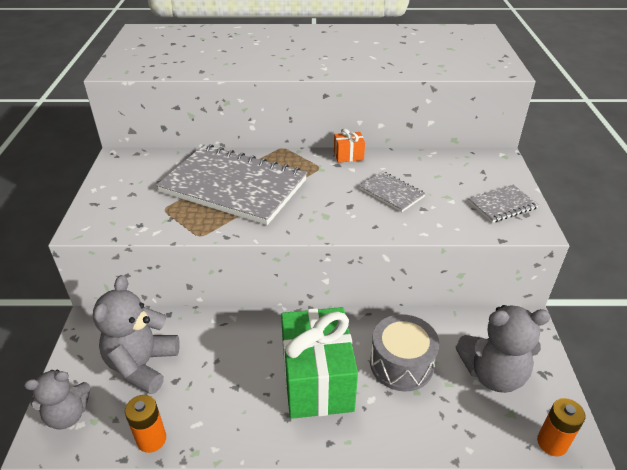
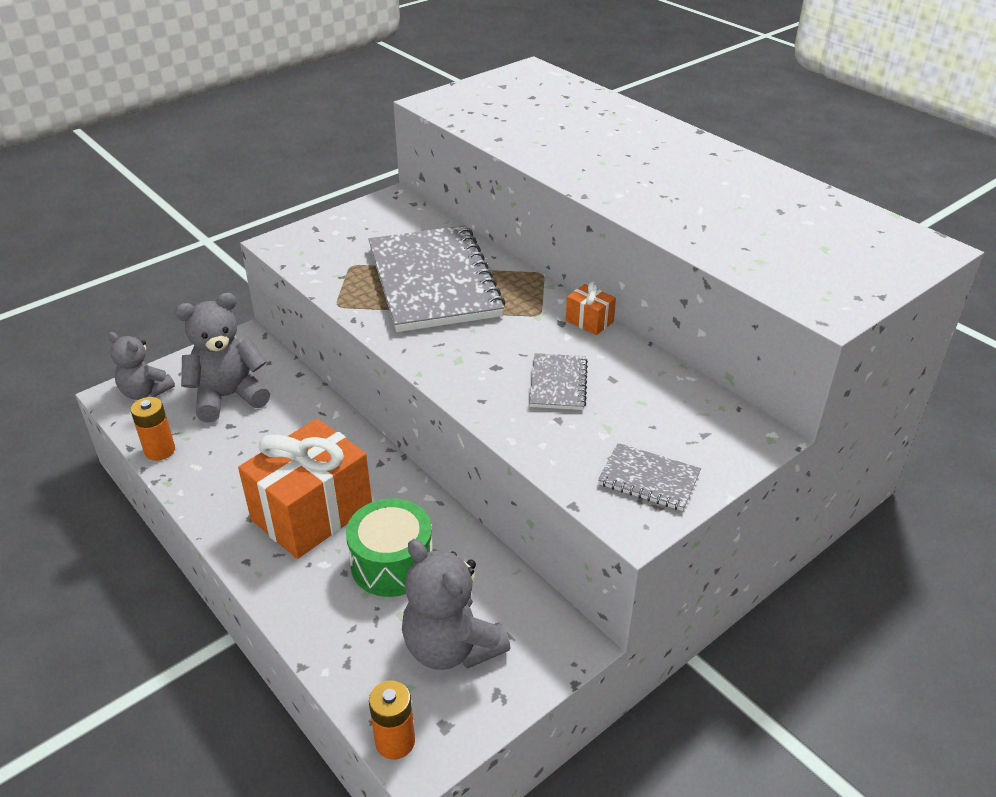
camera: 50 degrees right, 0 degrees up
green gift [281,307,358,419] -> orange gift [238,418,372,559]
grey drum [370,314,439,392] -> green drum [346,499,433,597]

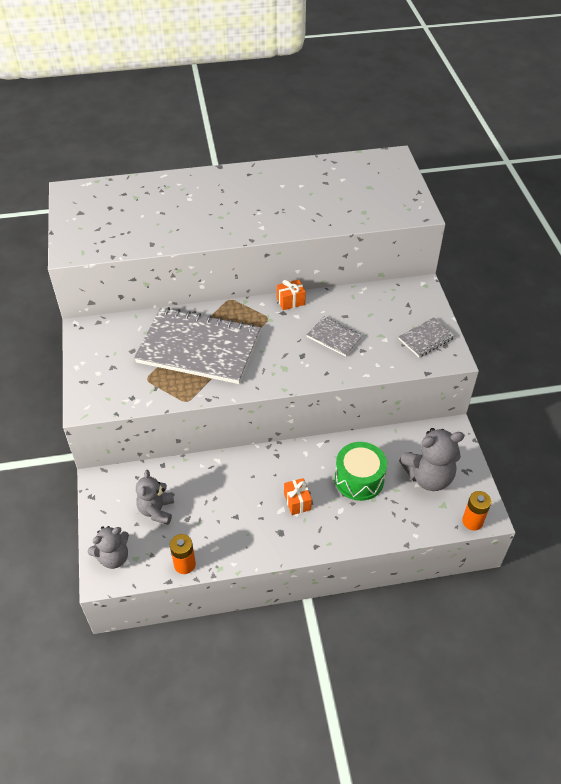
camera: 60 degrees left, 10 degrees up
grey teddy bear [175,293,270,422] -> grey teddy bear [136,470,174,525], size x0.66
orange gift [238,418,372,559] -> orange gift [284,478,312,515], size x0.42

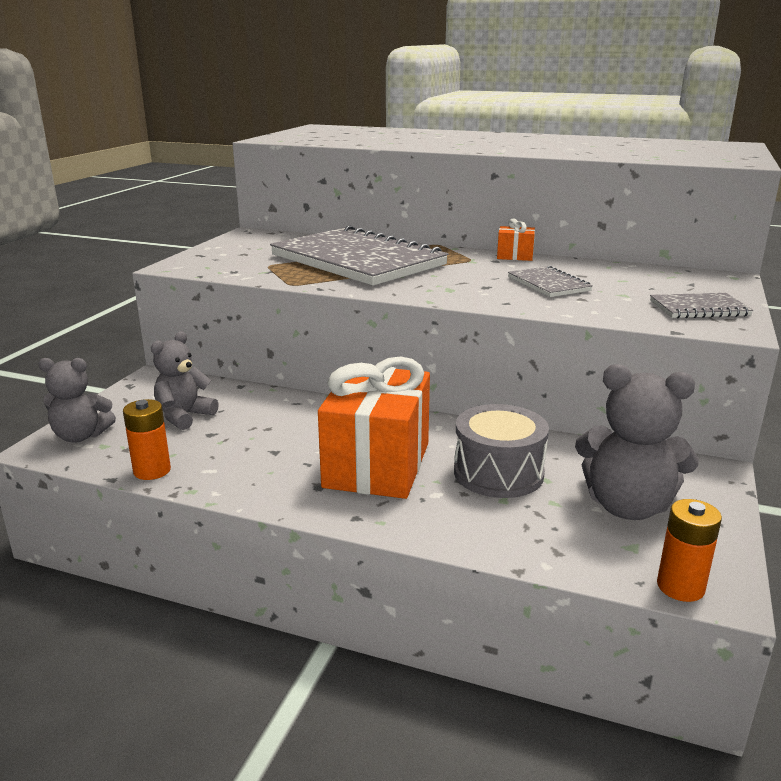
camera: 30 degrees right, 25 degrees down
orange gift [284,478,312,515] -> orange gift [318,356,430,499], size x2.36
green drum [335,442,387,501] -> grey drum [454,404,549,498]

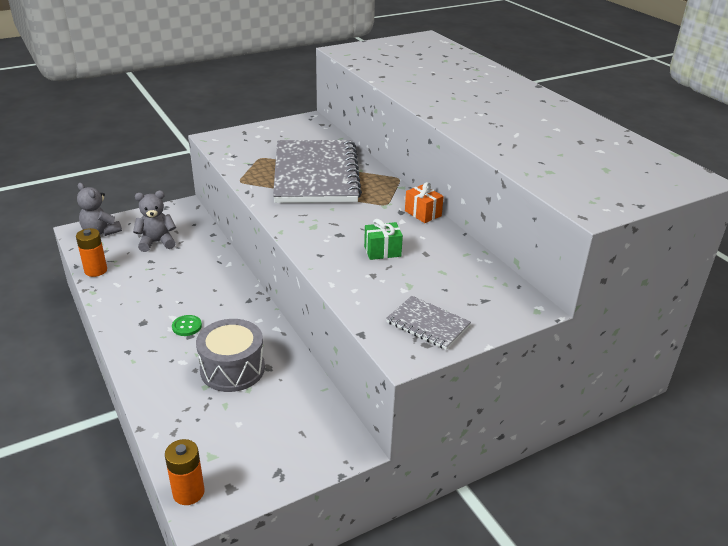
camera: 40 degrees right, 10 degrees up
orange gift [318,356,430,499] -> green button [172,315,202,336]
grey notebook [508,266,593,297] -> green gift [364,219,403,260]
grey teddy bear [575,364,699,520] -> none

